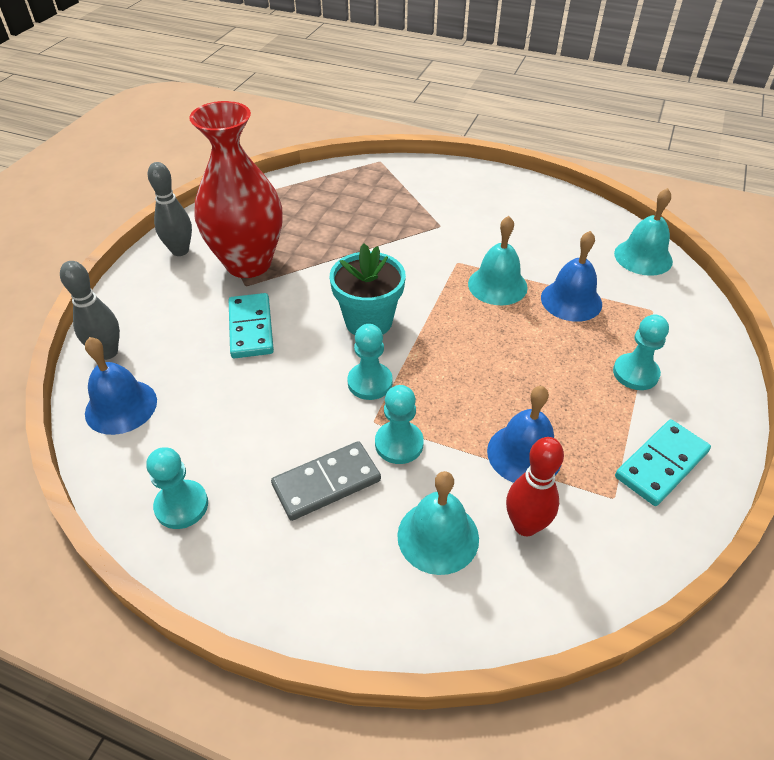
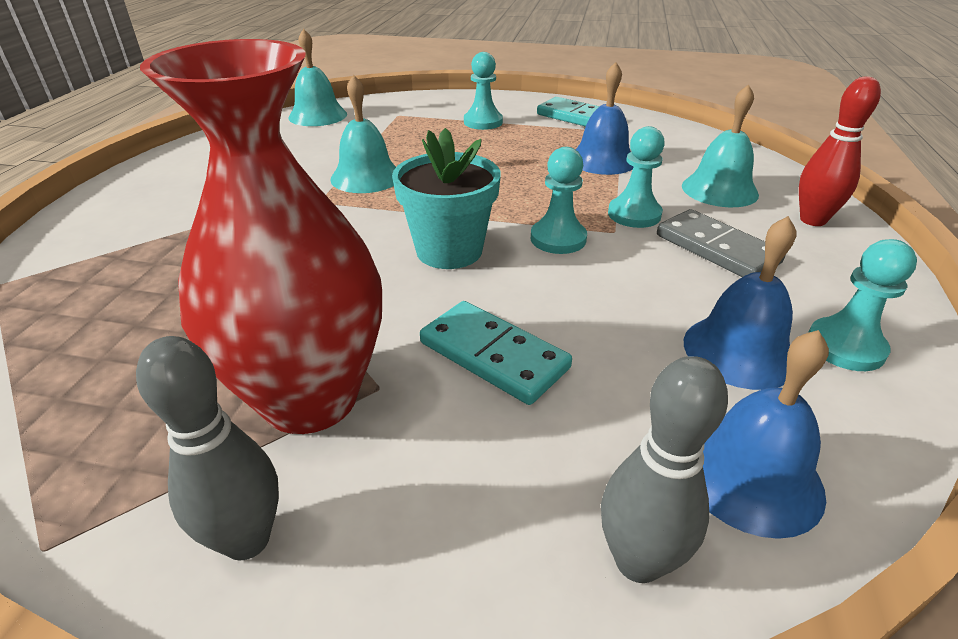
camera: 100 degrees left, 10 degrees down
turquoise domino [229,293,274,358] -> turquoise domino turned 60 degrees clockwise [420,301,572,405]
red bowling pin [506,437,564,536] -> red bowling pin moved to [799,76,881,226]
blue bell [541,231,602,322] -> blue bell moved to [684,216,796,390]

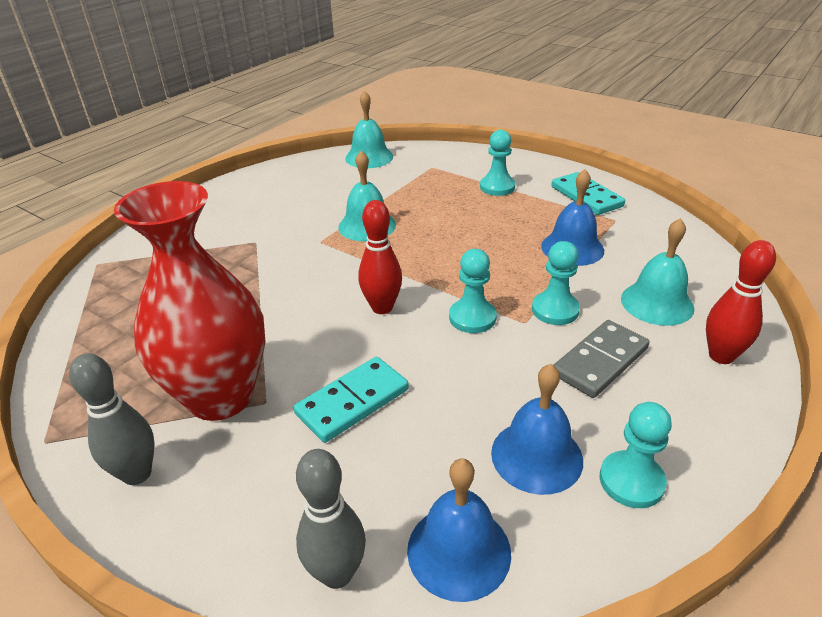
camera: 25 degrees right, 0 degrees up
turquoise flower pot [392,128,501,269] -> red bowling pin [359,200,402,314]
turquoise domino [420,301,572,405] -> turquoise domino turned 75 degrees clockwise [293,357,409,443]
grey domino [657,209,786,277] -> grey domino turned 60 degrees clockwise [553,320,650,398]

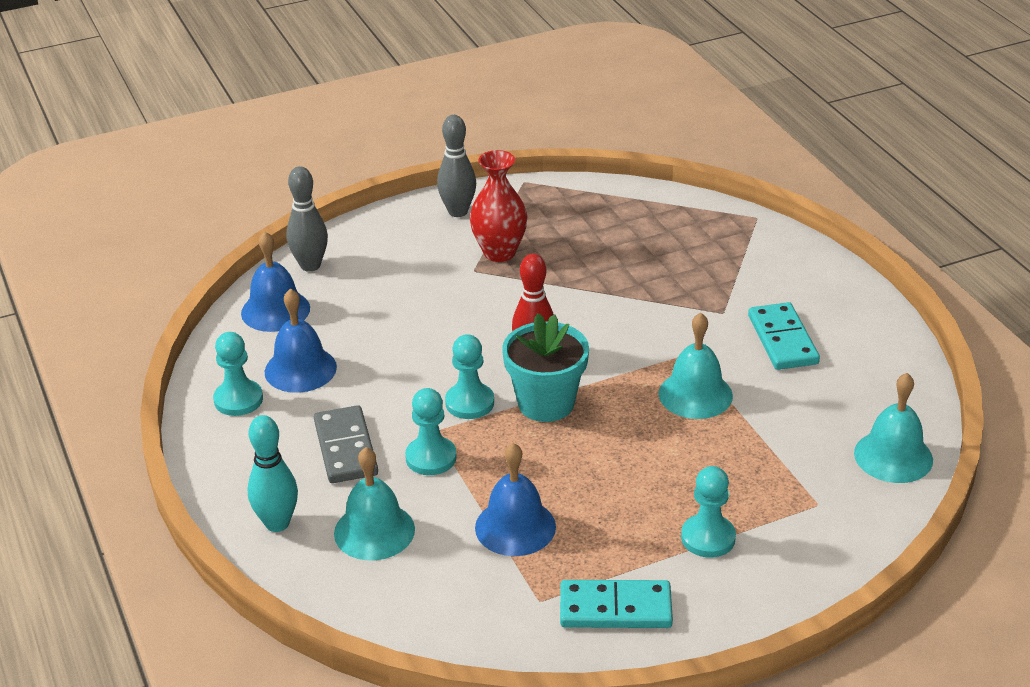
camera: 120 degrees right, 0 degrees up
red vase [114,181,266,421] -> red vase [470,150,527,262], size x0.61
turquoise domino [293,357,409,443] -> turquoise domino moved to [748,302,820,370]
red bowling pin [706,240,776,364] -> turquoise bowling pin [247,415,298,532]
none -> turquoise flower pot [502,313,589,422]

